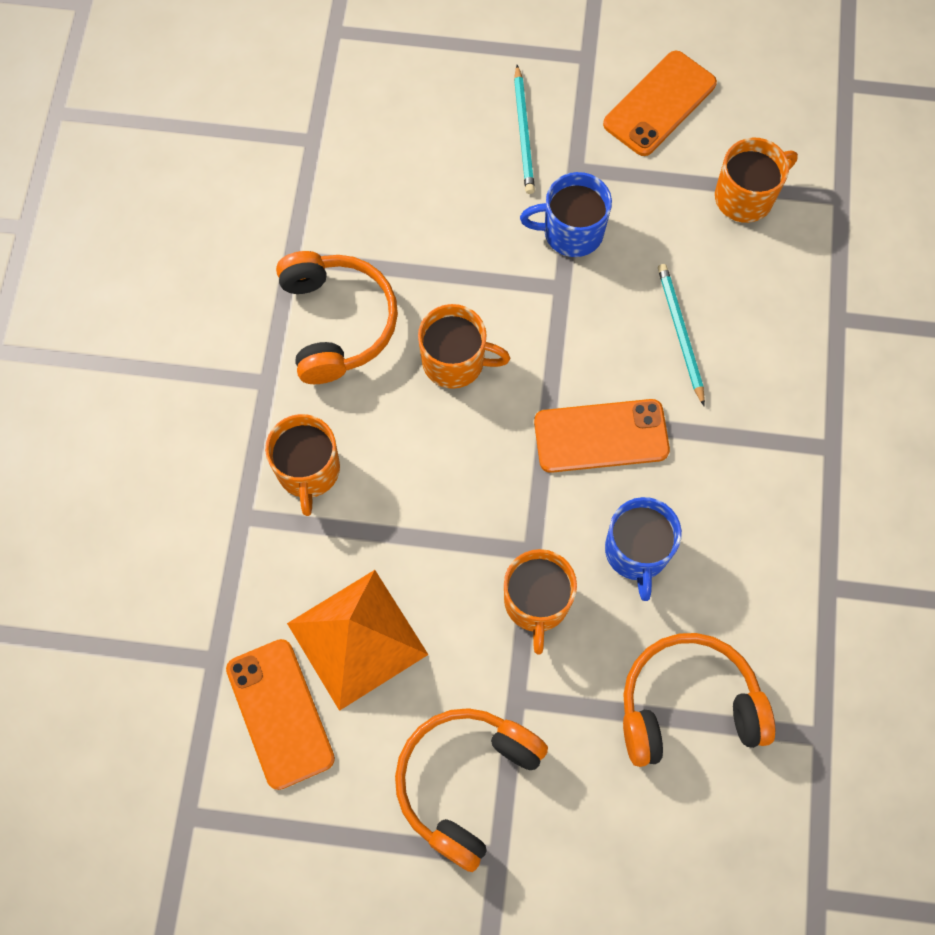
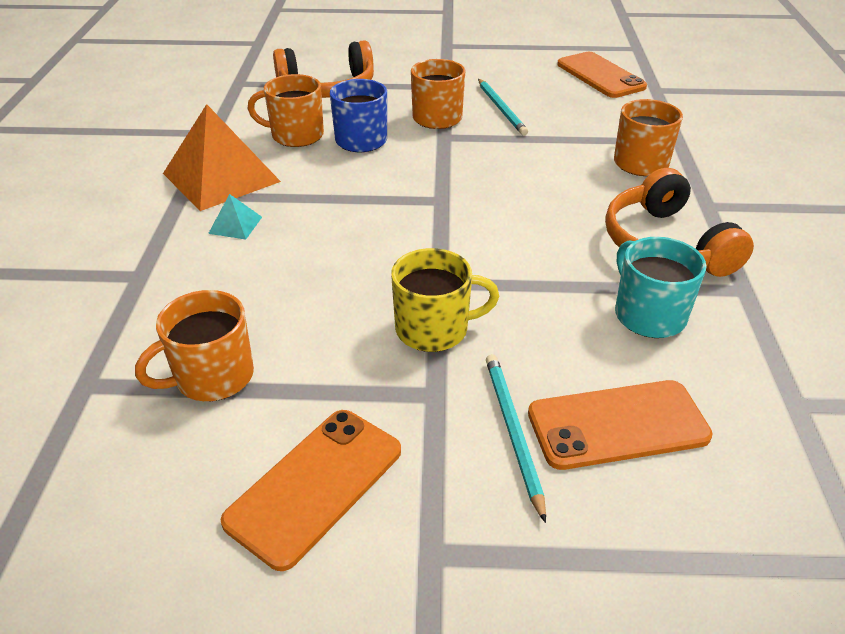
camera: 175 degrees right, 30 degrees down
orange pyramid [287,570,429,711] -> orange pyramid moved to [163,104,281,211]
orange headphones [395,708,548,872] -> none
orange mug [418,304,510,389] -> orange mug moved to [248,74,324,147]
blue mug [520,172,612,257] -> yellow mug [391,248,499,352]
orange phone [534,399,670,473] -> orange phone moved to [528,380,713,470]
turquoise pencil [658,264,705,406] -> turquoise pencil moved to [478,79,528,135]
none -> turquoise pyramid [208,194,262,239]
none -> turquoise mug [615,237,707,338]

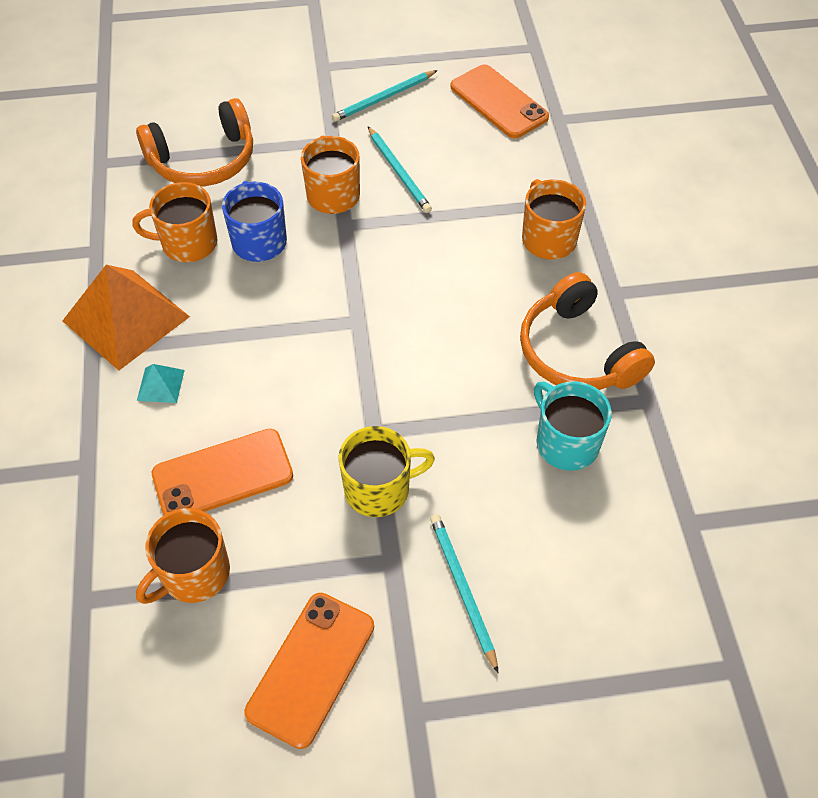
camera: 10 degrees left, 15 degrees up
orange phone [528,380,713,470] -> orange phone moved to [152,429,293,515]
none -> turquoise pencil [332,70,438,122]

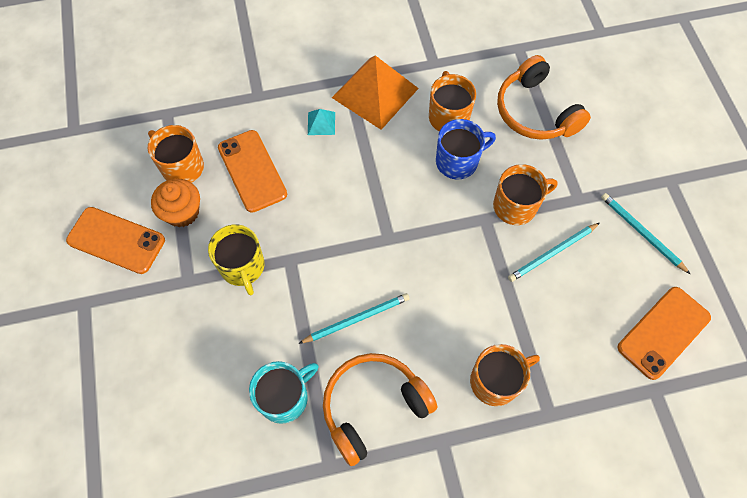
camera: 85 degrees right, 10 degrees up
turquoise pencil [430,514,498,673] -> turquoise pencil moved to [298,293,410,344]
none -> orange cupcake [151,179,200,227]

